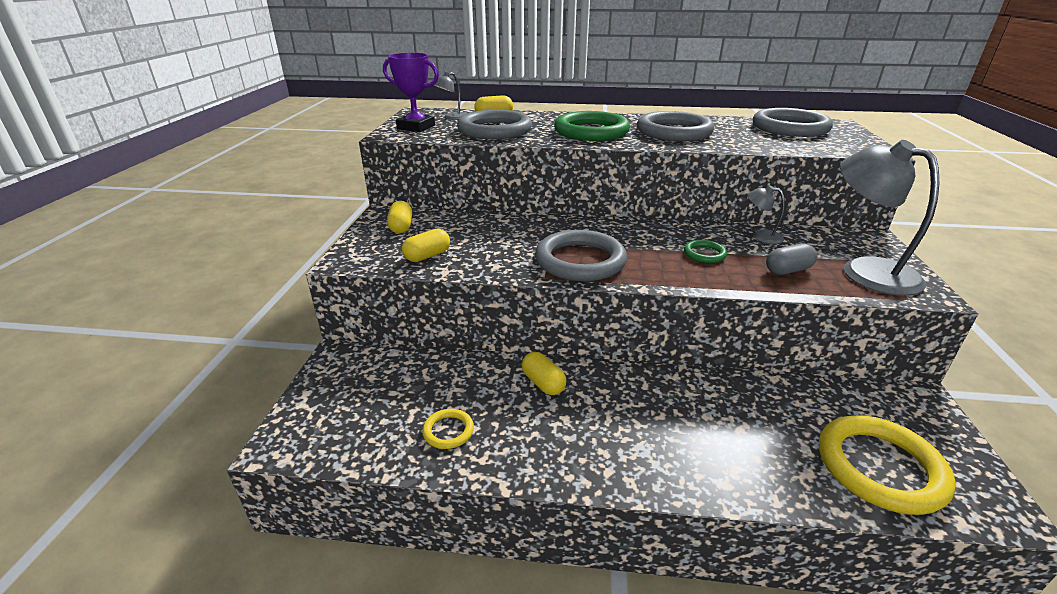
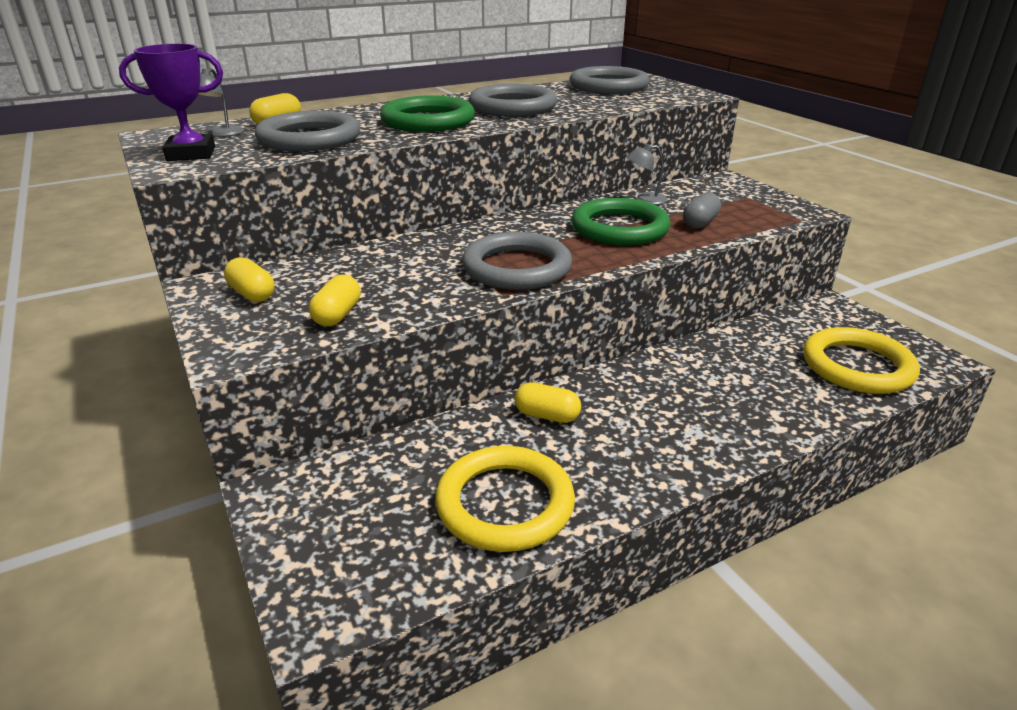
camera: 35 degrees left, 0 degrees up
yellow ring [422,409,474,449] -> yellow ring [435,446,575,552], size x2.13
green ring [684,240,727,263] -> green ring [572,198,671,245], size x2.13
grey lamp [840,140,939,296] -> none

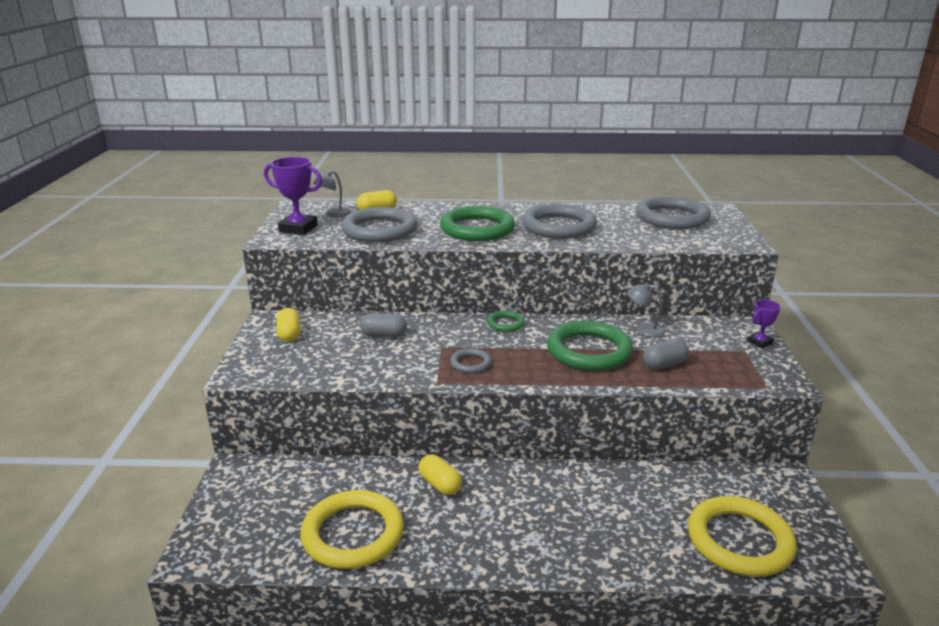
camera: 30 degrees right, 5 degrees down
yellow capsule [309,275,361,326] -> none
grey ring [462,232,572,290] -> grey ring [450,348,491,373], size x0.47
none -> grey capsule [360,314,407,337]
none -> green ring [487,311,525,332]
none -> purple trophy [747,300,781,349]

